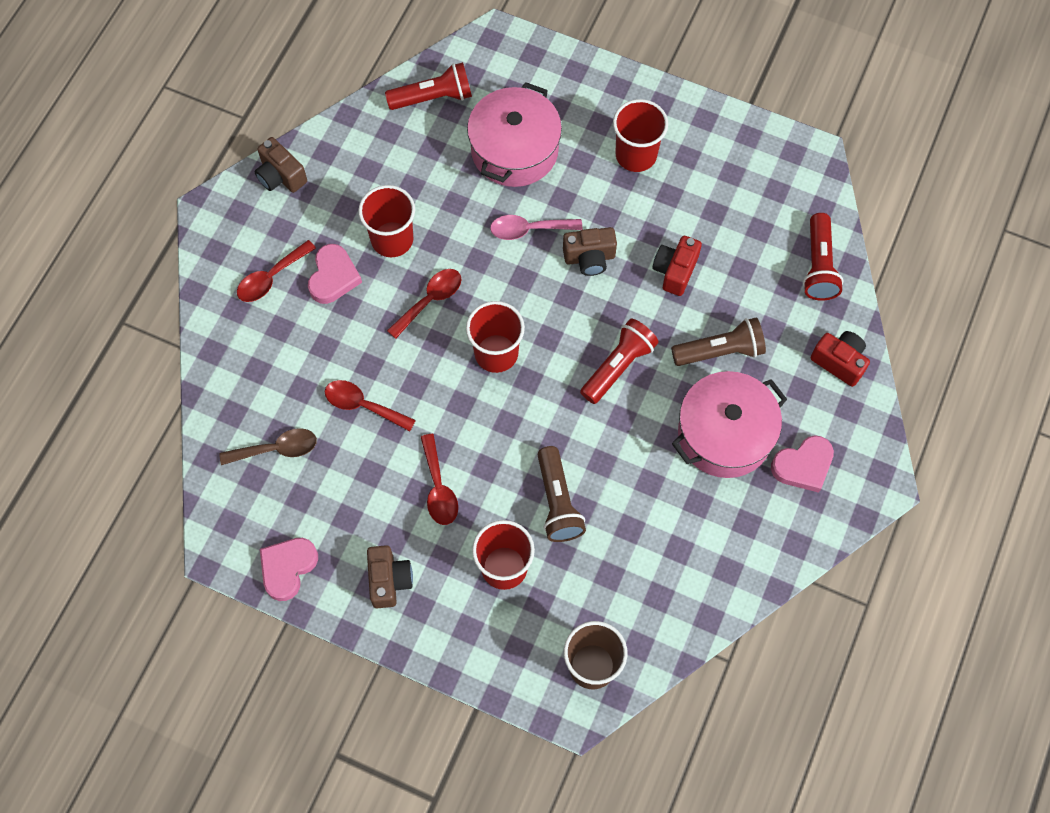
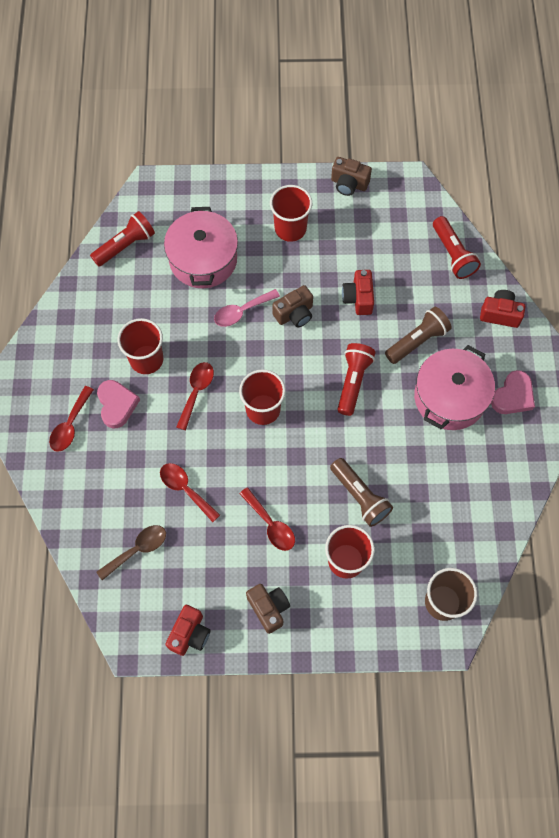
camera: 25 degrees left, 0 degrees up
brown camera [255,137,307,193] -> brown camera moved to [331,157,372,196]
pink heart [260,538,318,601] -> red camera [165,605,211,656]
red spoon [325,380,416,431] -> red spoon turned 45 degrees clockwise [160,463,220,522]

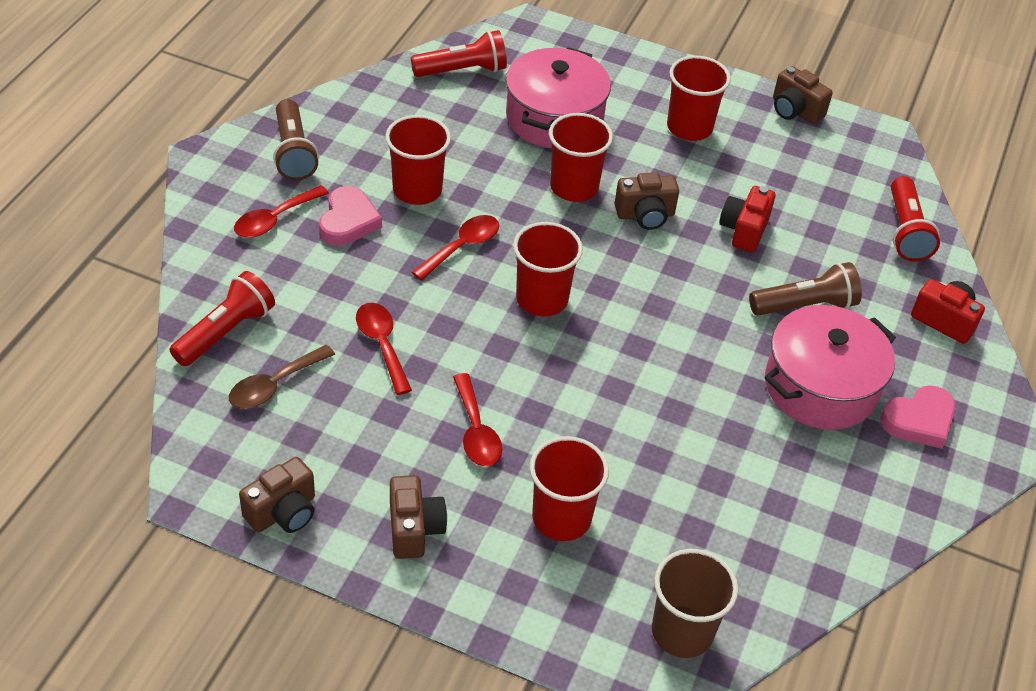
camera: 20 degrees right, 20 degrees down
brown spoon [96,525,166,580] -> brown spoon turned 150 degrees clockwise [229,345,335,409]
red camera [165,605,211,656] -> brown camera [239,457,315,533]
pink spoon [214,289,280,327] -> red cup [549,113,613,202]
brown flashlight [330,458,393,527] -> brown flashlight moved to [273,99,319,180]
red flashlight [337,343,376,416] -> red flashlight moved to [170,271,275,367]

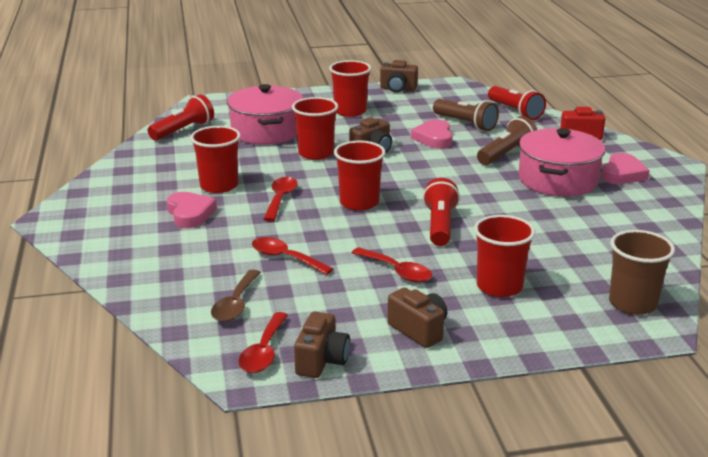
camera: 30 degrees left, 20 degrees down
red flashlight [170,271,275,367] -> red flashlight moved to [423,178,460,246]
red spoon [234,185,329,238] -> red spoon moved to [239,312,288,373]
brown flashlight [273,99,319,180] -> brown flashlight moved to [433,99,499,131]
red camera [719,186,775,252] -> pink heart [411,120,453,149]

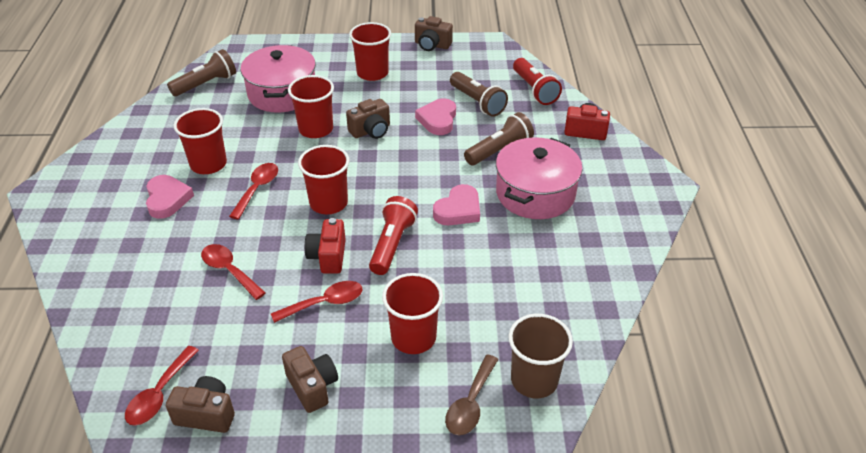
camera: 10 degrees right, 15 degrees up
red flashlight [148,94,214,140] -> brown flashlight [167,49,236,96]
brown spoon [211,269,261,322] -> brown spoon moved to [445,355,499,435]
brown camera [294,312,350,378] -> brown camera turned 105 degrees counterclockwise [166,376,235,433]
red spoon [352,247,432,282] -> red spoon turned 75 degrees counterclockwise [271,281,363,323]
pink heart [601,153,650,184] -> pink heart moved to [433,184,480,225]
none -> red camera [305,218,346,274]

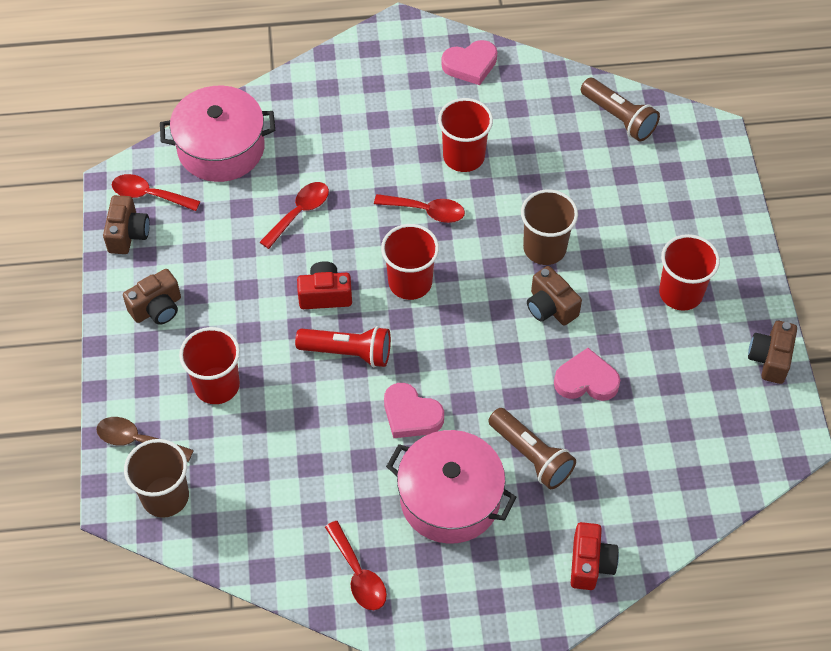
camera: 85 degrees right, 15 degrees up
pink heart [146,175,194,219] -> pink heart moved to [441,40,497,85]
pink pot [241,45,316,113] -> pink pot moved to [160,86,275,182]
red spoon [271,281,363,323] -> red spoon moved to [325,521,387,610]
red cup [288,75,334,138] -> brown cup [521,190,578,265]
brown flashlight [450,72,508,117] -> none
red flashlight [513,58,562,105] -> none

